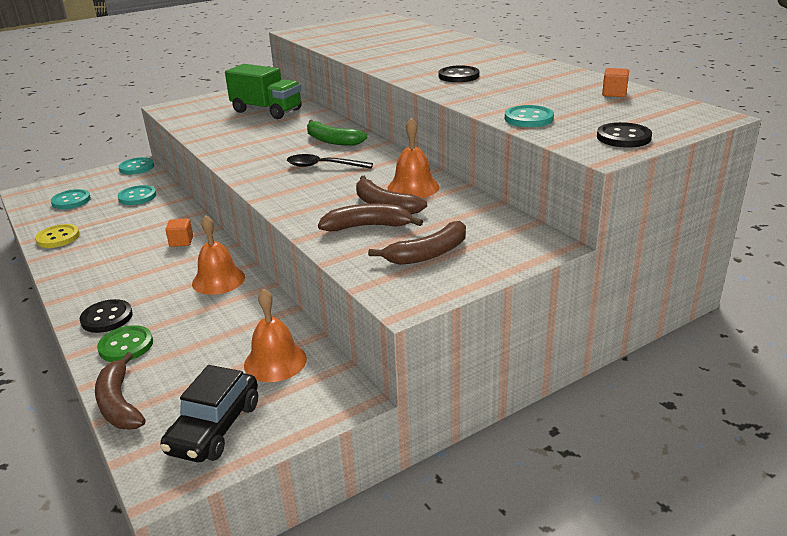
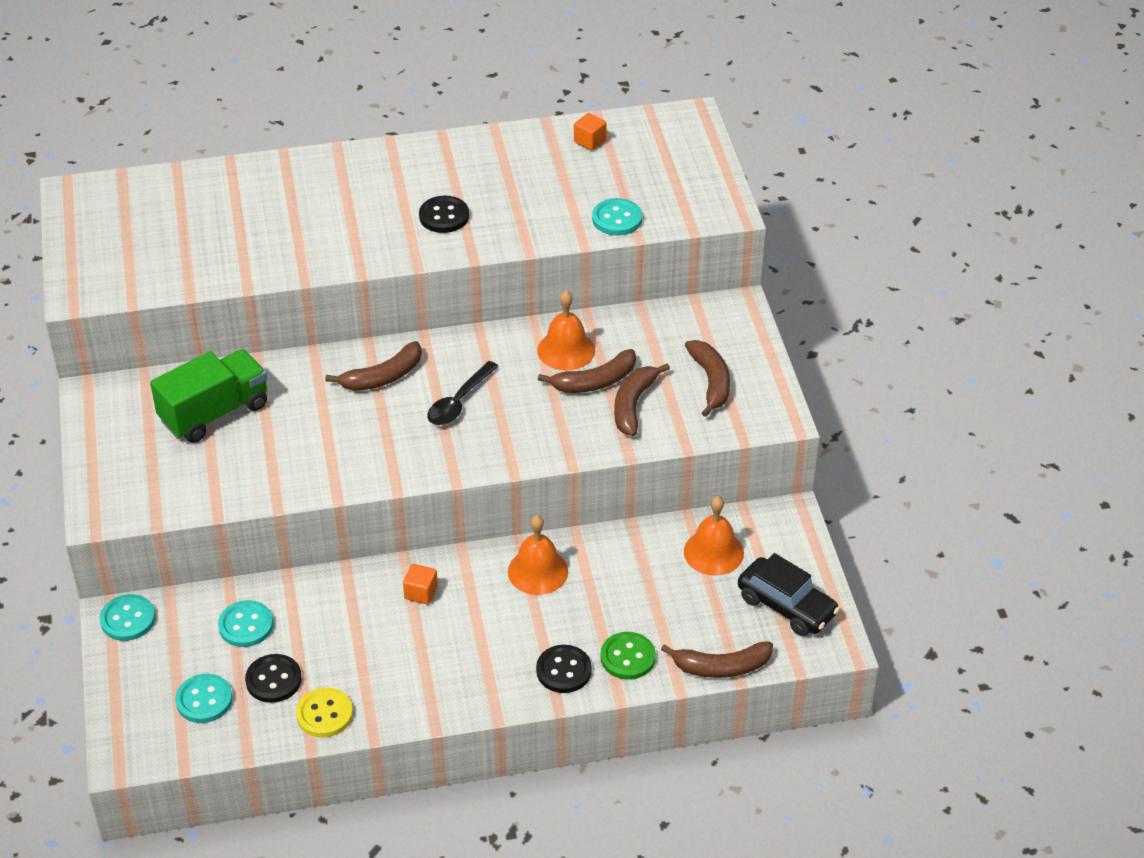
camera: 70 degrees left, 15 degrees up
green banana [307,120,367,146] -> brown banana [325,341,422,391]
black button [597,122,652,148] -> black button moved to [245,654,302,703]

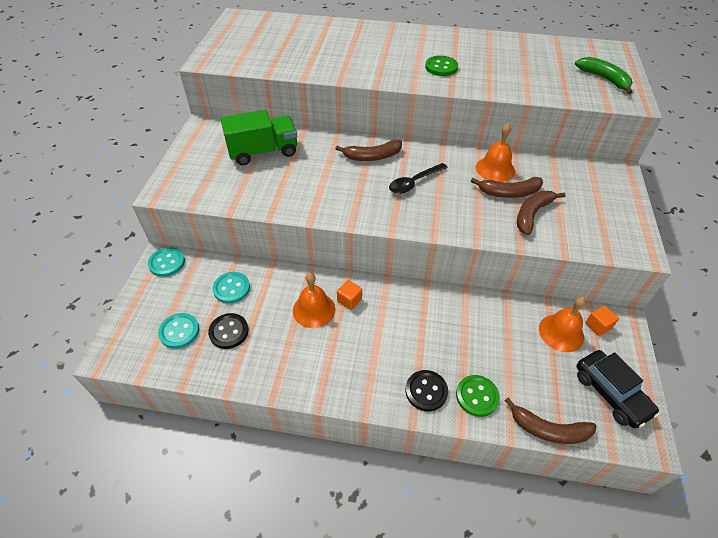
camera: 20 degrees right, 5 degrees up
yellow button [296,688,353,737] -> none
black button [419,196,469,233] -> green button [425,55,458,76]
orange bell [508,515,568,595] -> orange bell moved to [293,273,335,328]
orange cube [574,113,607,151] -> orange cube moved to [585,305,619,336]
turquoise button [592,198,642,236] -> none
brown banana [685,340,730,417] -> none
none -> green banana [575,57,632,94]

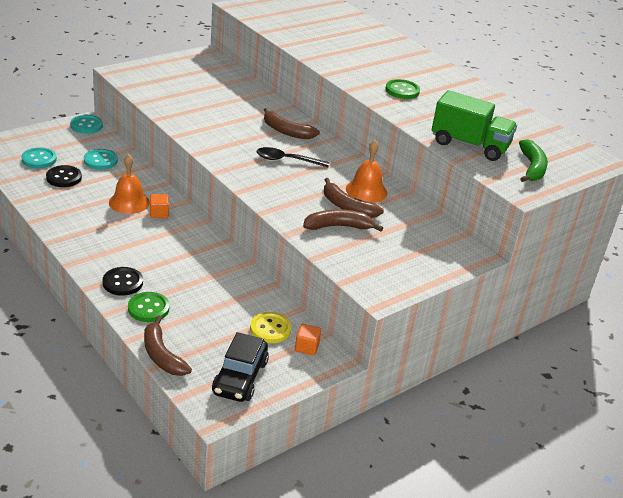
camera: 40 degrees right, 15 degrees down
green truck [220,110,297,165] -> green truck moved to [432,90,517,161]
orange bell [539,297,586,352] -> yellow button [250,312,292,343]

